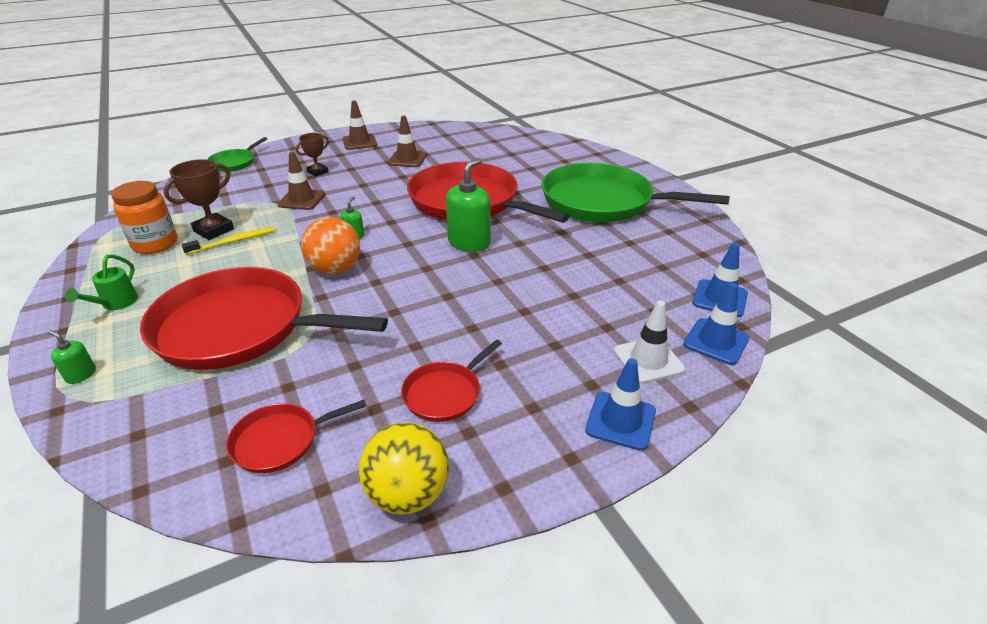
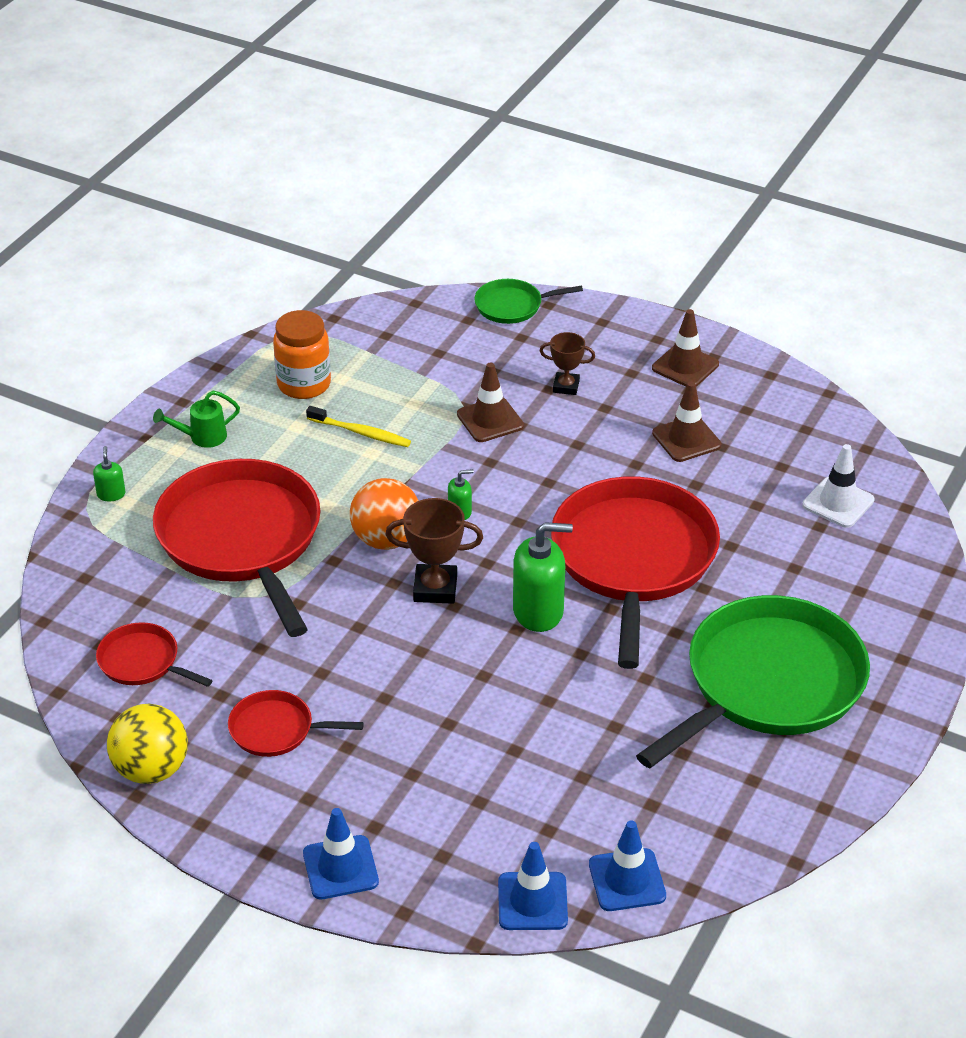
camera: 55 degrees right, 5 degrees up
brown trophy [164,159,234,240] -> brown trophy moved to [385,498,483,604]
green pan [542,162,730,222] -> green pan turned 60 degrees clockwise [636,595,870,768]
white traffic cone [614,301,685,384] -> white traffic cone moved to [802,444,874,528]

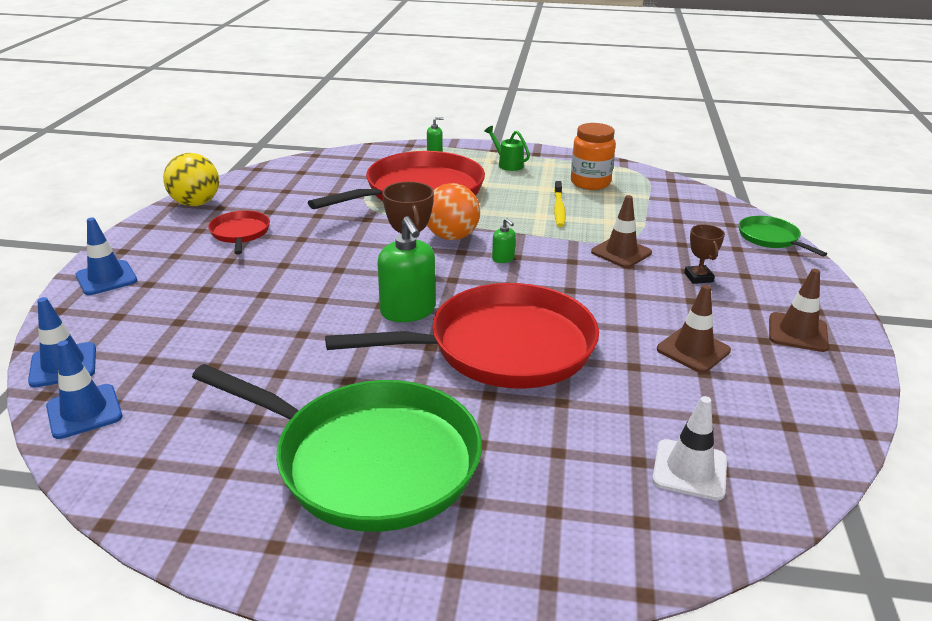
camera: 70 degrees right, 10 degrees down
red pan [96,622,213,687] -> none

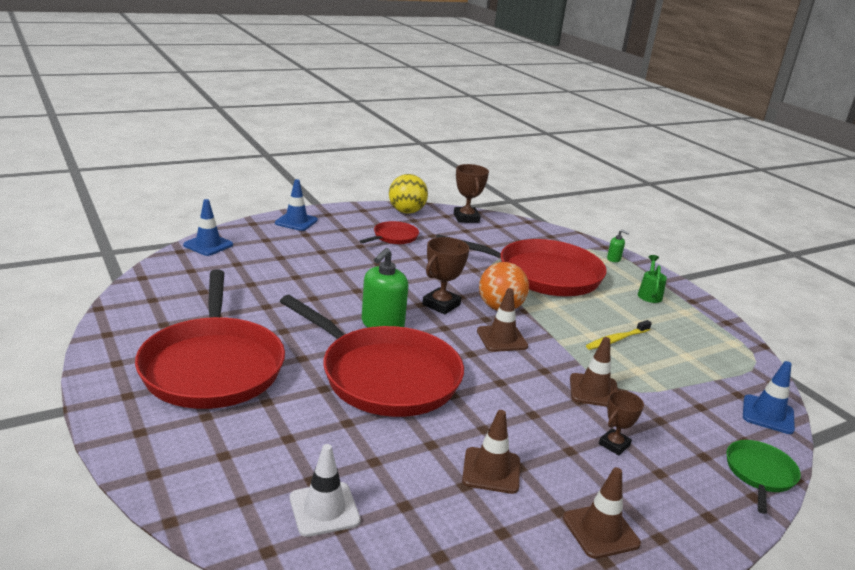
camera: 50 degrees right, 5 degrees down
blue traffic cone [46,340,122,439] -> blue traffic cone moved to [743,361,795,434]
green pan [192,364,482,532] -> red pan [135,270,285,409]
green soap dispenser [492,218,516,263] -> brown traffic cone [477,288,528,352]
orange jar [571,123,616,190] -> none
none -> brown trophy [454,164,489,223]

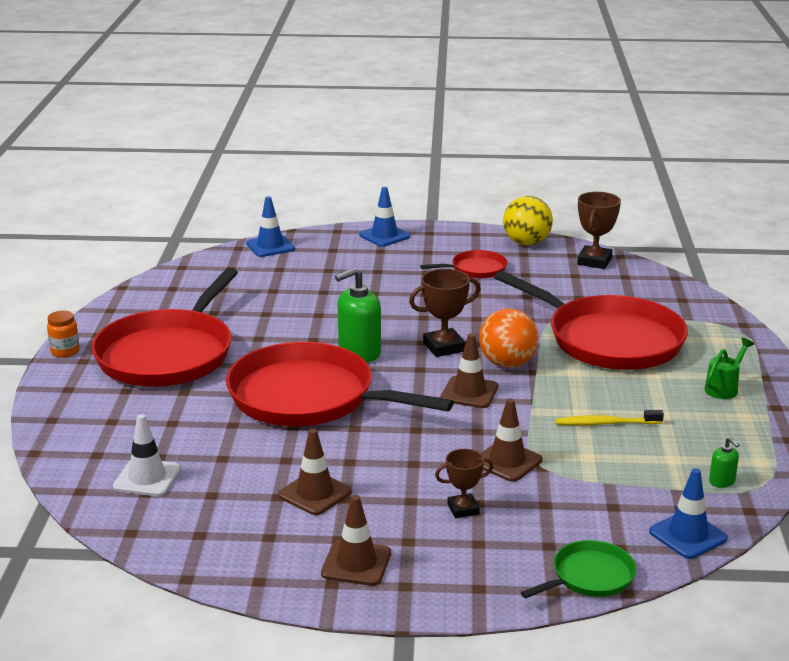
camera: 35 degrees right, 0 degrees up
red pan [280,295,464,417] -> red pan turned 135 degrees clockwise [226,342,454,426]
green soap dispenser [607,230,629,262] -> green soap dispenser moved to [709,437,739,488]
none -> orange jar [47,310,80,358]

